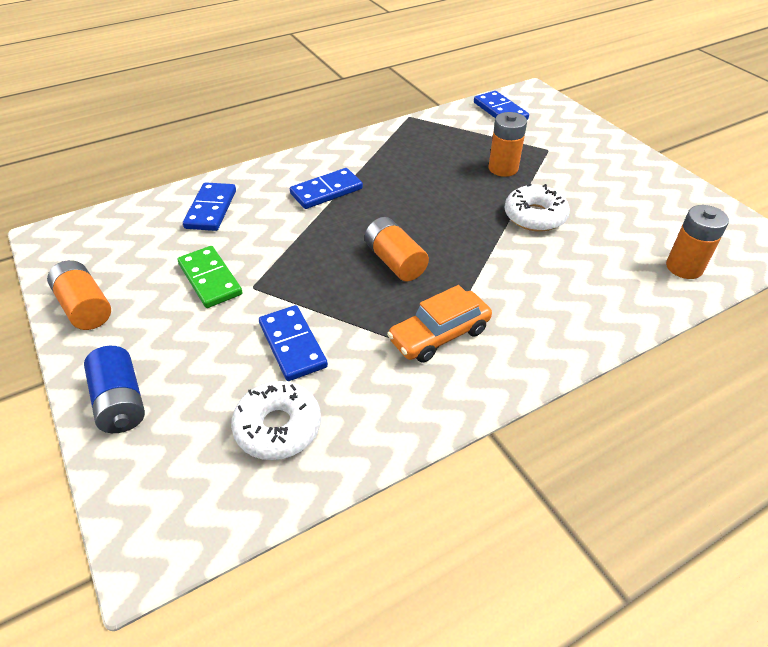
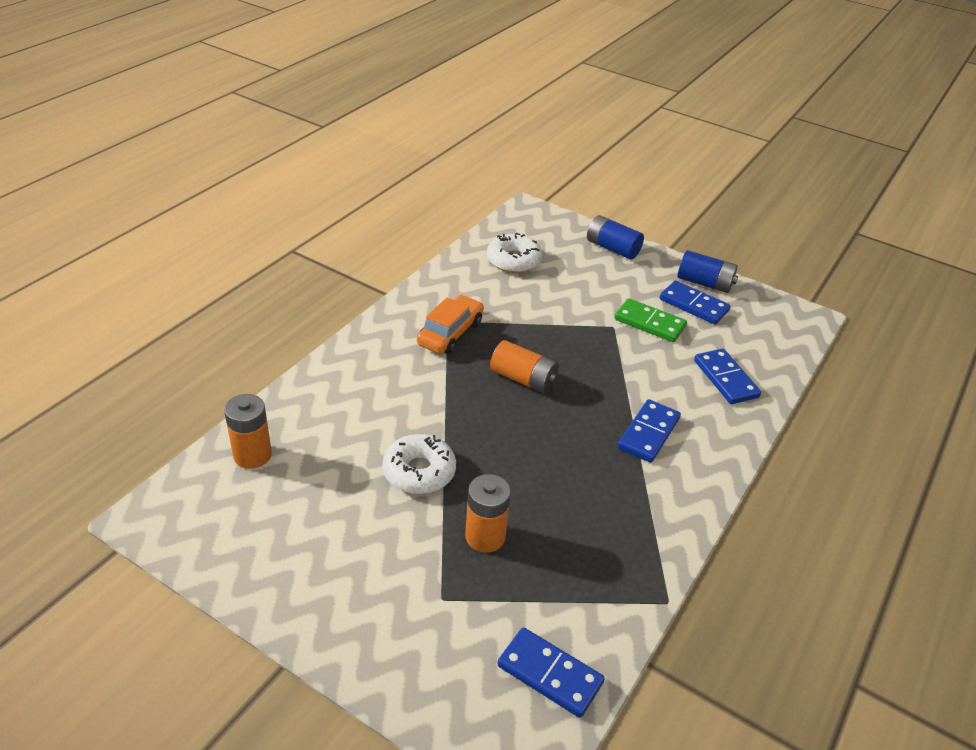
camera: 150 degrees right, 5 degrees down
orange battery [47,260,111,330] -> blue battery [678,250,738,293]
blue domino [259,305,328,381] -> blue domino moved to [660,281,731,325]

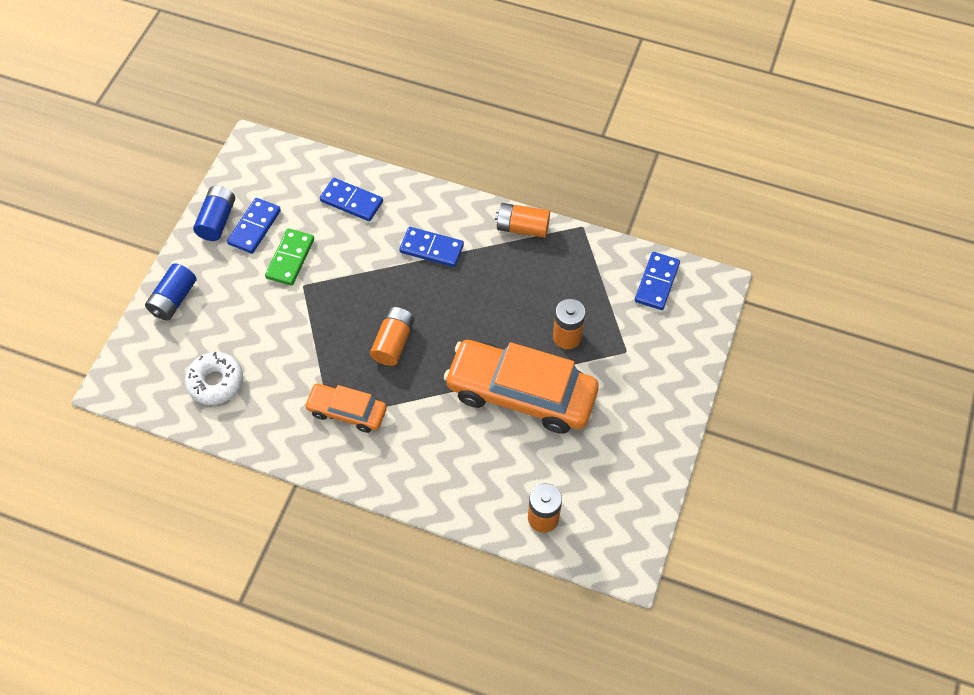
camera: 100 degrees left, 20 degrees up
white donut [383,434,456,494] -> orange car [444,340,599,434]
blue domino [694,349,761,404] -> blue domino turned 60 degrees clockwise [320,178,383,221]
none -> orange battery [495,203,550,238]

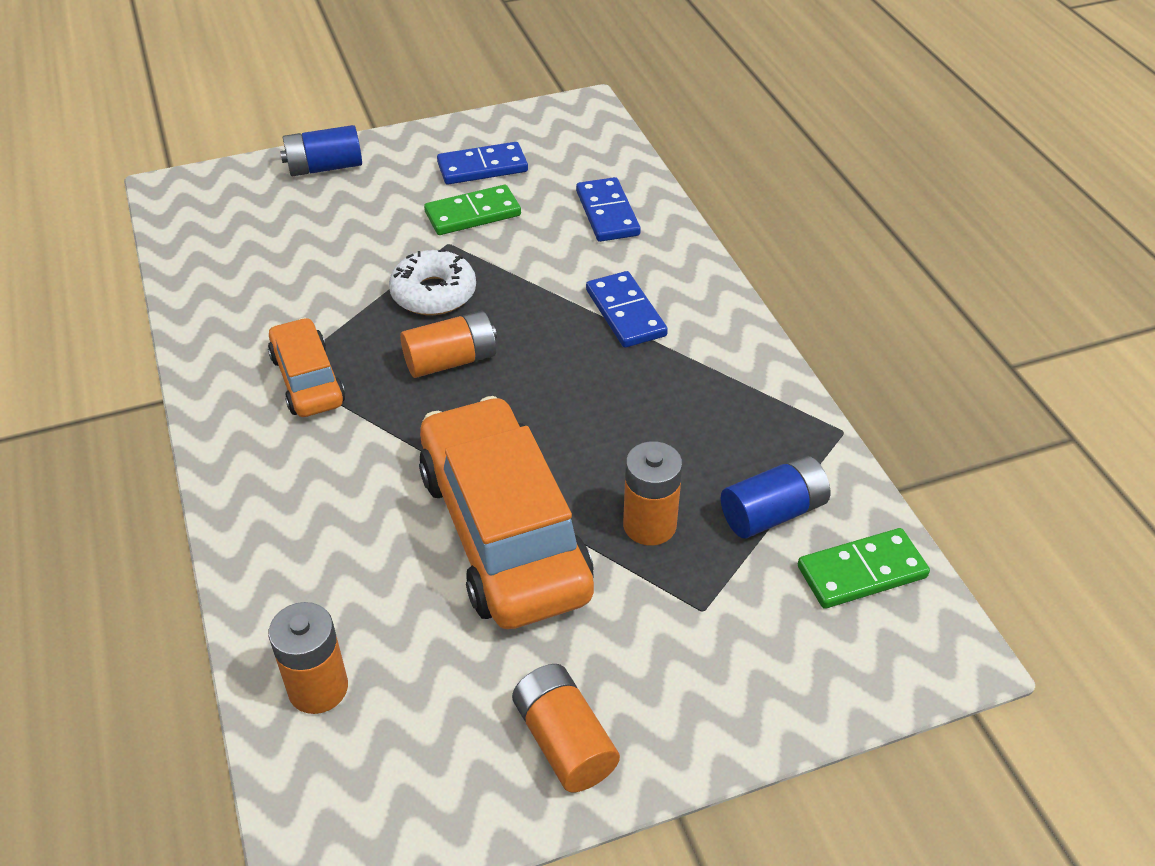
camera: 50 degrees right, 15 degrees down
white donut [185,352,243,405] -> white donut moved to [389,249,476,315]
blue battery [193,186,235,241] -> blue battery moved to [721,455,830,539]
orange battery [495,203,550,238] -> orange battery moved to [512,664,620,792]
blue domino [635,252,680,310] -> green domino [798,528,930,609]

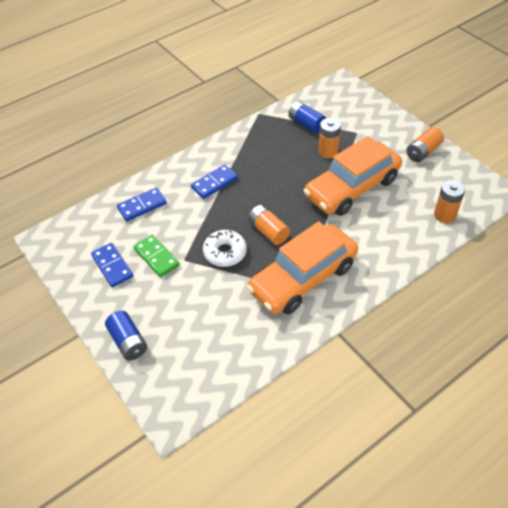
camera: 105 degrees left, 5 degrees up
orange car [268,317,345,417] -> orange car [247,221,358,314], size x1.88
green domino [798,528,930,609] -> none

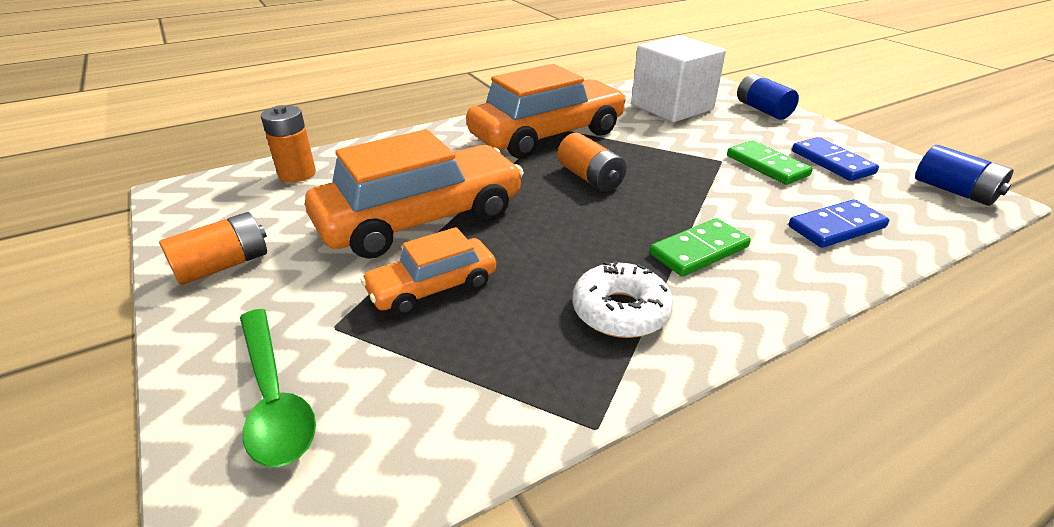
camera: 175 degrees left, 15 degrees down
blue domino [191,165,238,199] -> green domino [650,218,751,277]
white donut [203,230,247,267] -> white donut moved to [572,261,673,338]
blue battery [288,101,326,134] -> blue battery moved to [915,145,1014,206]
orange battery [318,118,341,159] -> orange car [361,227,496,316]
none -> green spoon [240,309,316,467]
none -> white cube [631,35,726,122]

